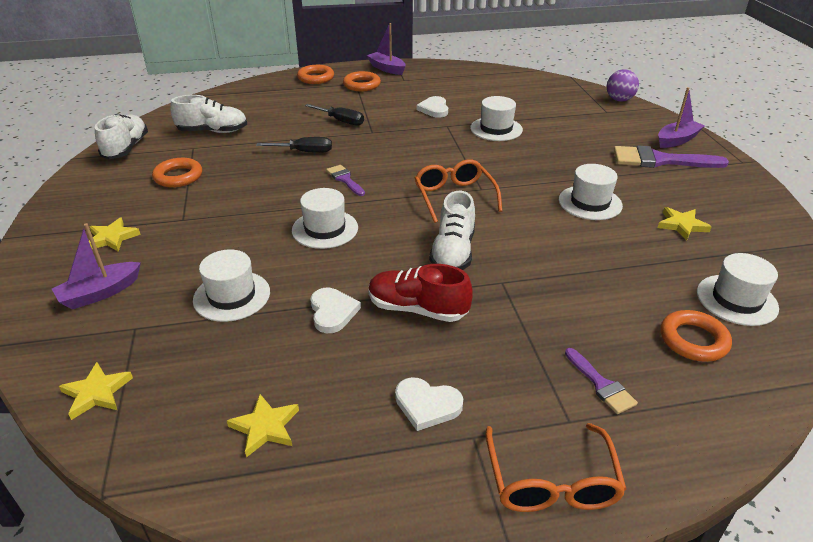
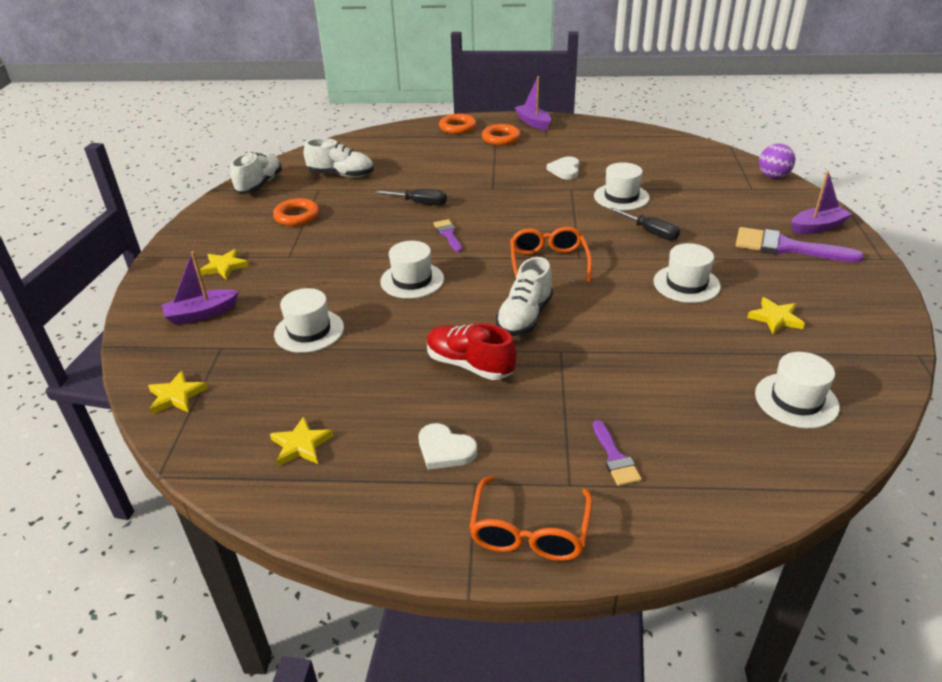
camera: 15 degrees right, 0 degrees up
black screwdriver [305,104,364,126] -> black screwdriver moved to [609,207,680,240]
white heart [310,288,361,333] -> none
orange ring [660,310,732,362] -> none

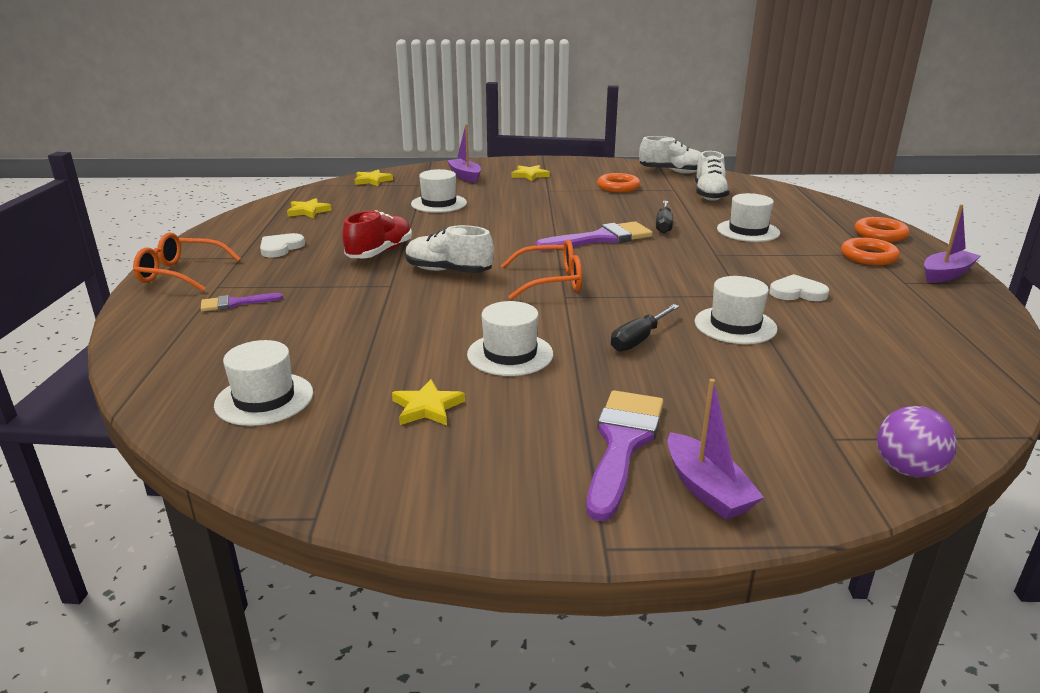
camera: 85 degrees right, 10 degrees down
white hat [380,241,444,299] -> white hat moved to [717,193,780,242]
purple brush [433,219,462,253] -> purple brush [535,221,653,251], size x1.87

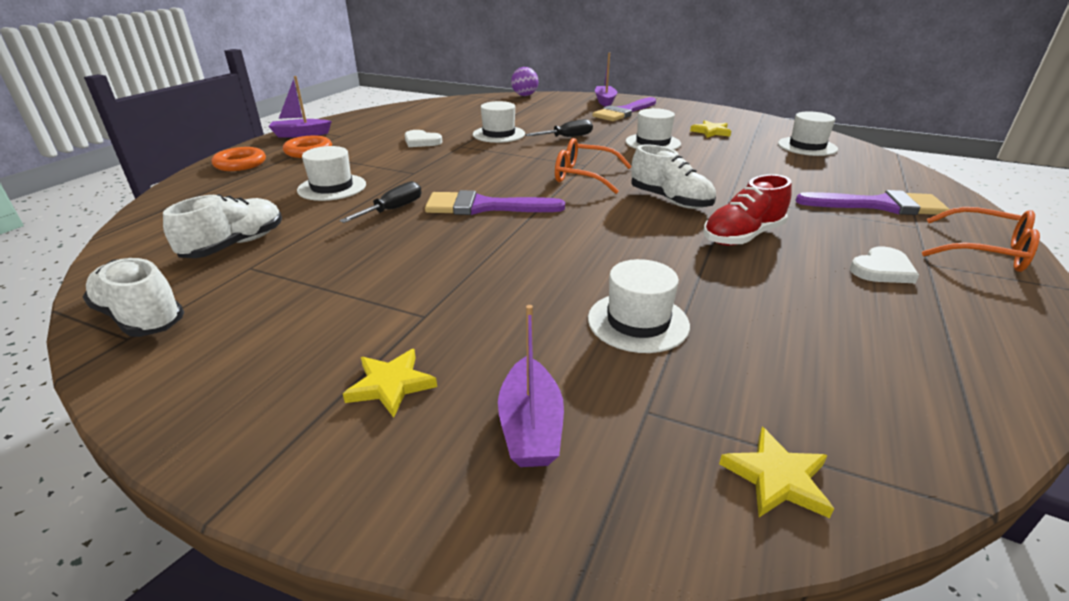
camera: 155 degrees left, 5 degrees up
purple brush [201,293,283,311] -> purple brush [795,190,950,215], size x1.87
yellow star [287,198,332,218] -> none
orange ring [597,173,640,192] -> none

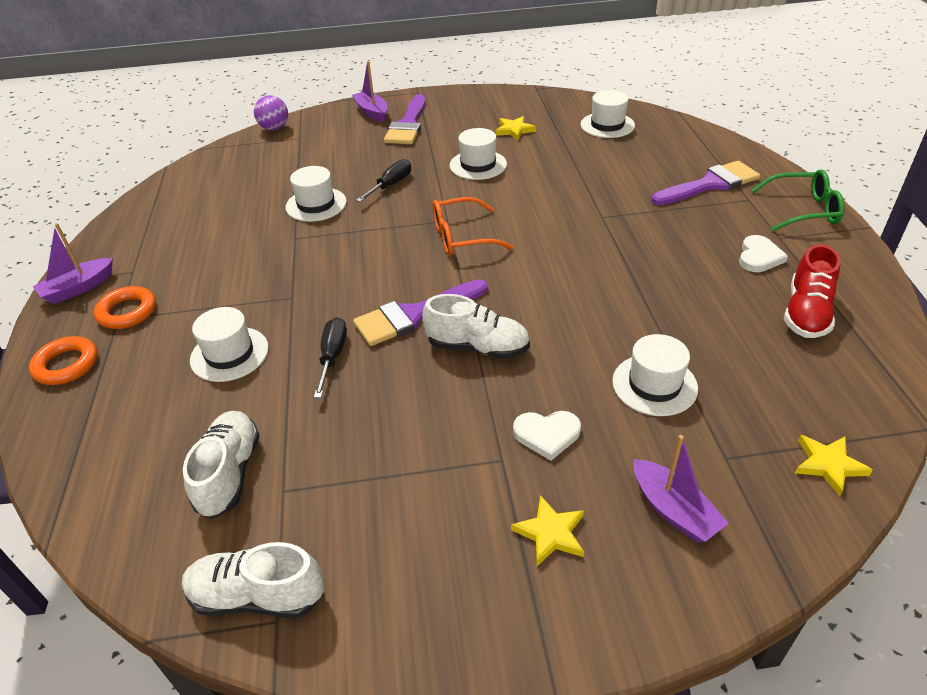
camera: 30 degrees left, 10 degrees up
white heart [405,130,442,147] -> white heart moved to [513,411,581,461]
white shoe [631,144,716,209] -> white shoe moved to [422,294,530,359]
red shoe [703,174,792,246] -> red shoe moved to [784,244,841,338]
orange glasses [922,207,1040,272] -> green glasses [751,169,845,232]

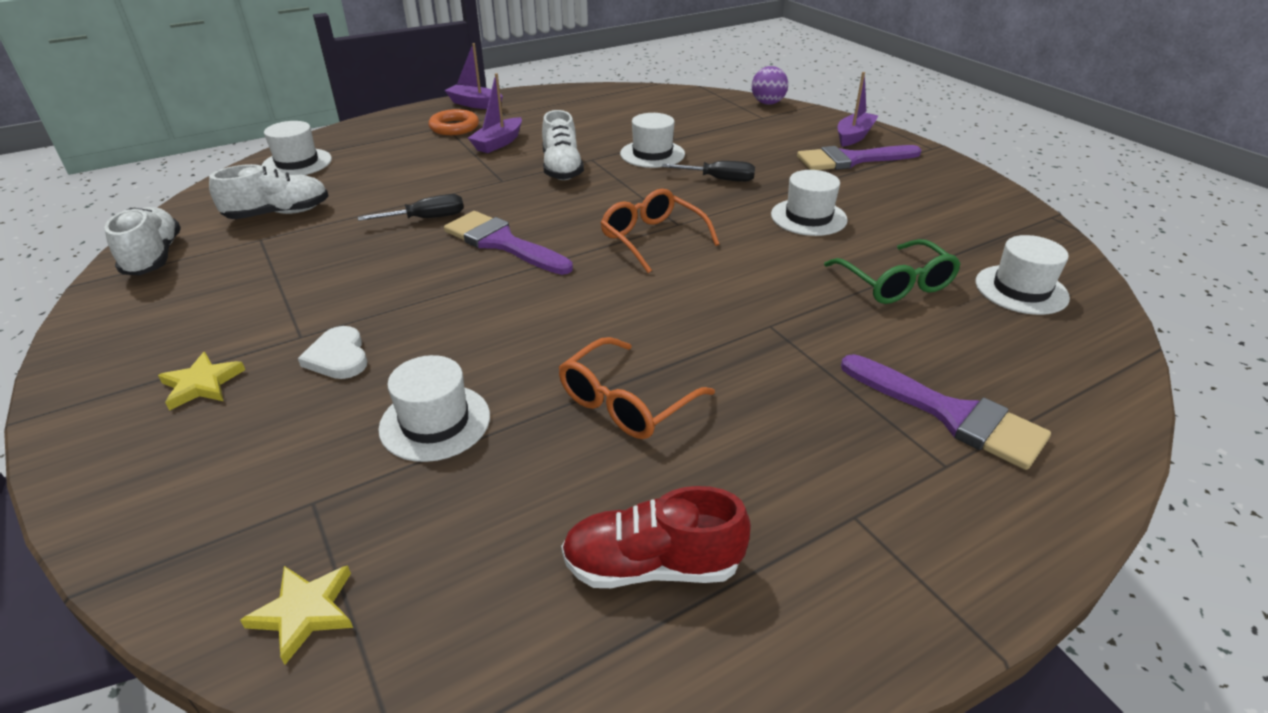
camera: 65 degrees right, 5 degrees down
orange ring [29,336,98,385] -> none
white hat [190,307,269,382] -> white hat moved to [262,121,332,175]
white shoe [422,294,530,359] -> white shoe moved to [542,110,584,180]
yellow star [495,116,536,140] -> none
purple boat [633,435,729,543] -> purple boat moved to [468,73,522,153]
white heart [739,235,788,272] -> none
green glasses [751,169,845,232] -> green glasses moved to [824,239,961,304]
none -> orange glasses [559,337,715,439]

